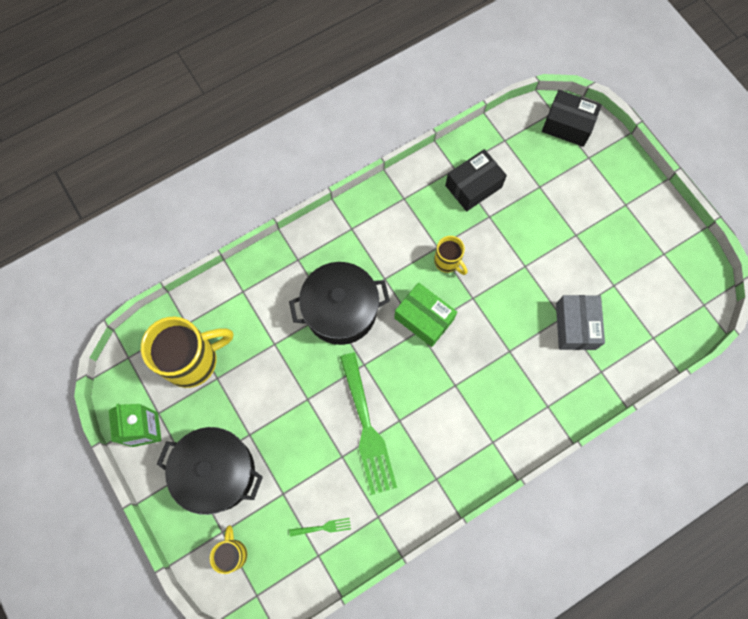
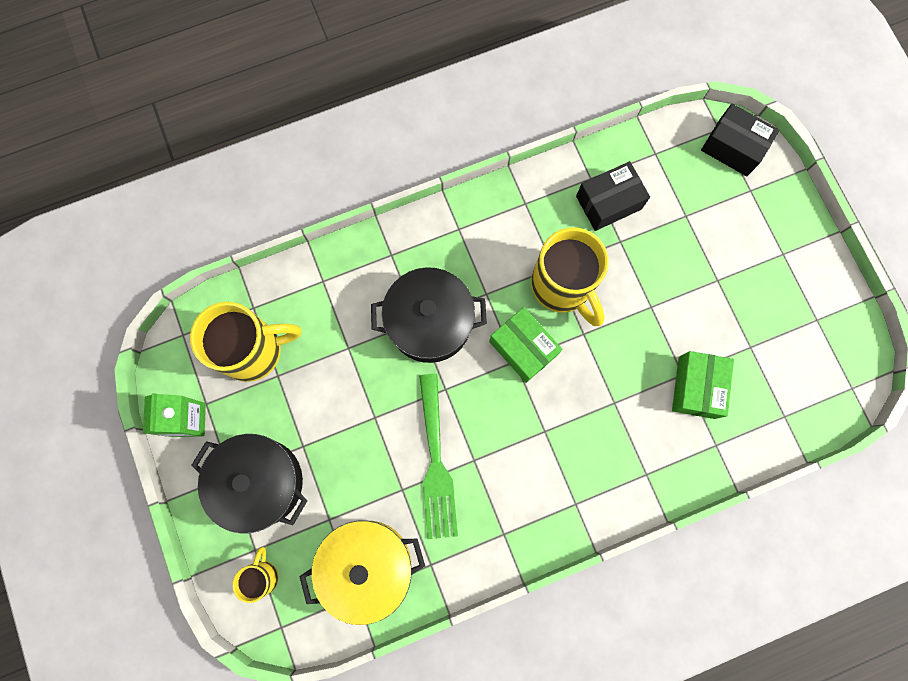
camera: 10 degrees right, 5 degrees up
green fork [289,518,351,537] -> yellow pot [299,521,425,625]
yellow mug [434,236,467,275] -> yellow mug [531,227,609,326], size x1.98
grey box [556,295,605,350] -> green box [672,351,734,419]

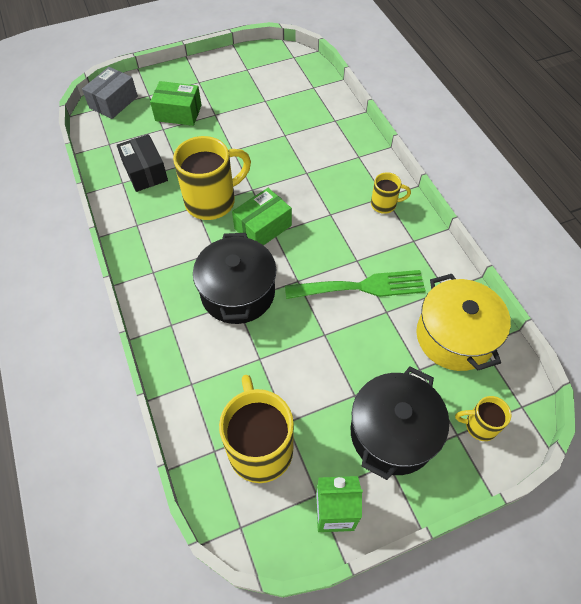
camera: 90 degrees left, 20 degrees down
green box [672,351,734,419] -> green box moved to [150,81,202,126]
black box [701,104,780,176] -> grey box [82,67,138,119]
none -> yellow mug [371,172,411,214]

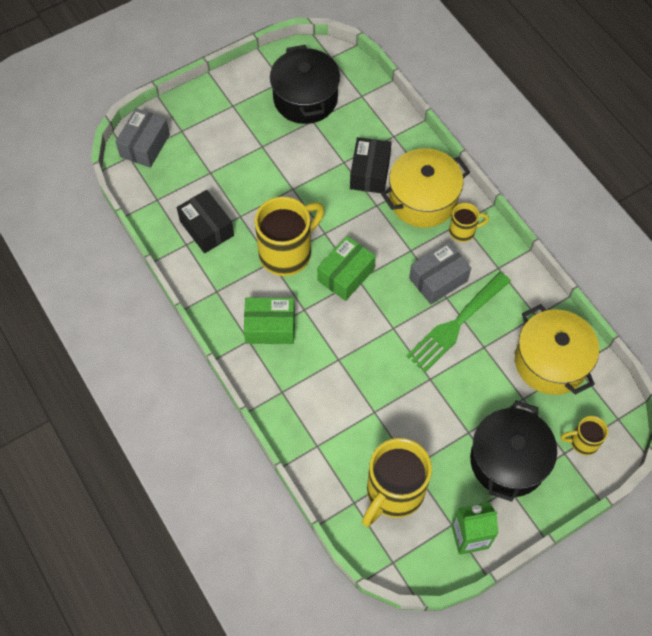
camera: 10 degrees left, 5 degrees up
green box [150,81,202,126] -> green box moved to [244,298,295,344]
black pot [193,233,276,324] -> black pot moved to [270,45,340,124]
yellow mug [219,375,294,483] -> yellow mug turned 120 degrees counterclockwise [362,438,432,527]
green fork [285,270,426,299] -> green fork turned 150 degrees clockwise [406,272,511,372]
none -> black box [350,137,392,193]
none -> yellow pot [381,148,470,228]
none -> grey box [409,242,471,304]

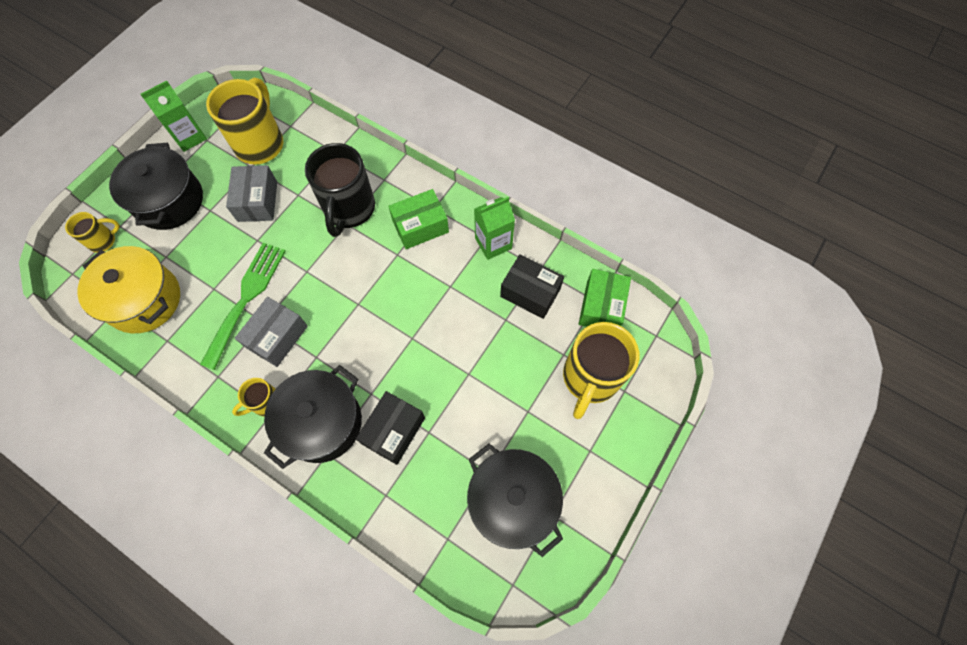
camera: 155 degrees right, 5 degrees up
grey box [115,108,170,168] -> grey box moved to [226,165,277,222]
yellow mug [255,196,324,276] -> yellow mug moved to [563,322,639,419]
green box [317,236,376,301] -> green box moved to [579,269,631,327]
black box [350,137,392,193] -> black box turned 45 degrees clockwise [356,391,425,465]
yellow pot [381,148,470,228] -> black pot [264,365,362,469]
none -> black mug [305,143,375,237]
none -> green carton [474,197,515,260]

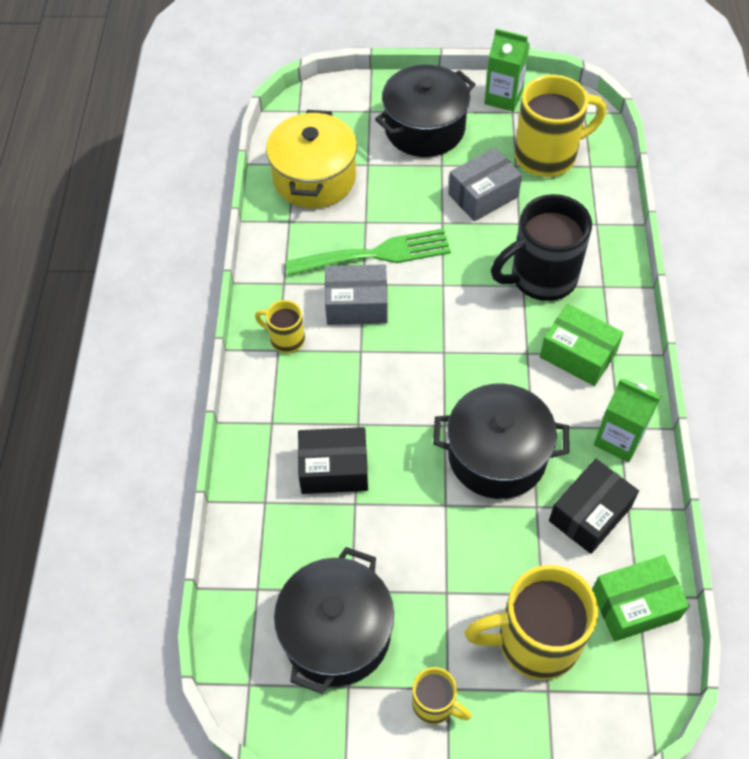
camera: 60 degrees right, 10 degrees down
yellow mug [65,212,120,253] -> yellow mug moved to [412,667,472,724]
black pot [264,365,362,469] -> black pot moved to [433,383,569,499]
black box [500,254,564,319] -> black box turned 45 degrees clockwise [549,459,639,554]

